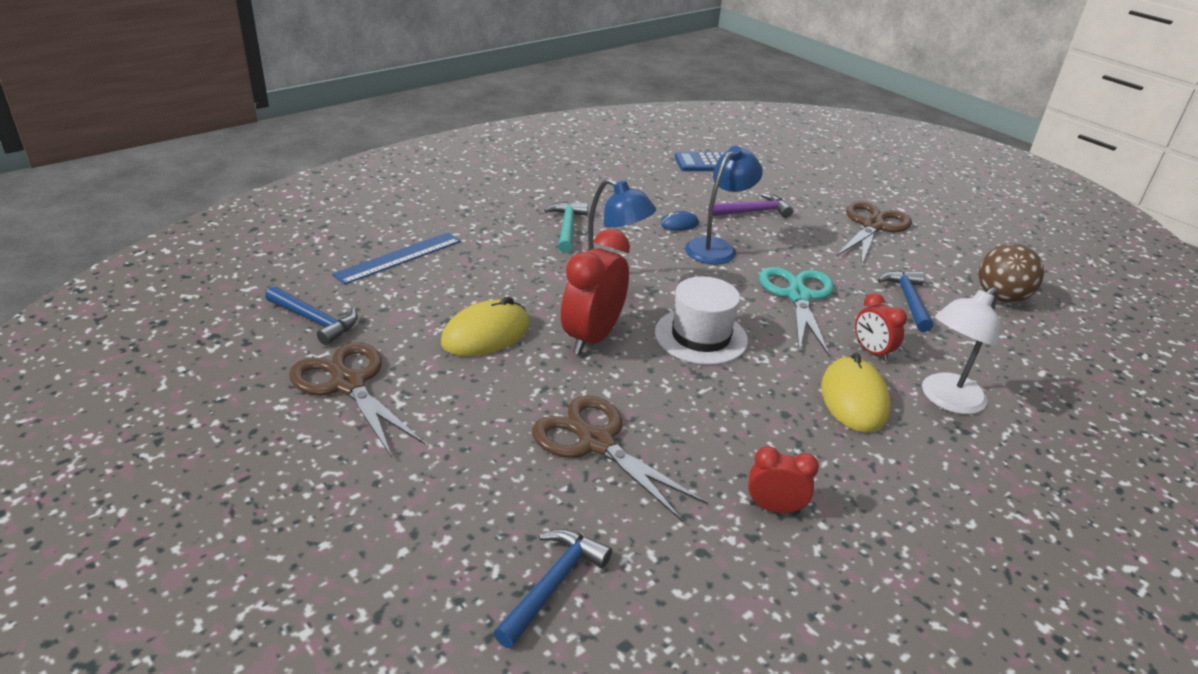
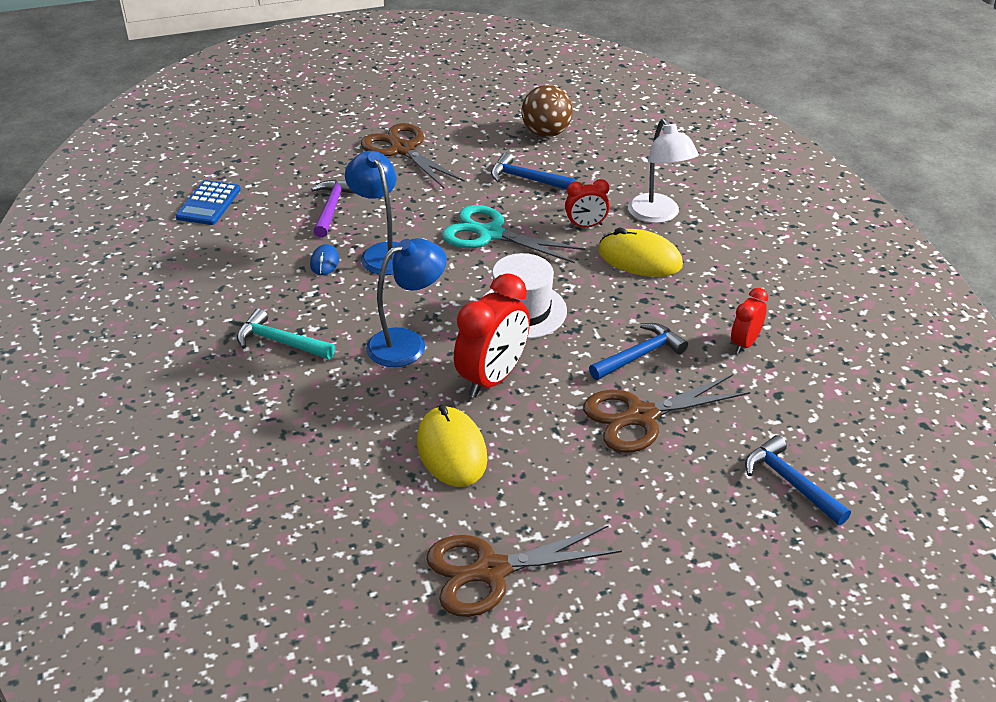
camera: 65 degrees left, 5 degrees up
blue hammer [265,286,358,345] -> blue hammer moved to [589,323,688,380]
blue ruler [332,232,461,285] -> none
red clock [561,229,630,355] -> red clock turned 105 degrees counterclockwise [454,273,530,398]

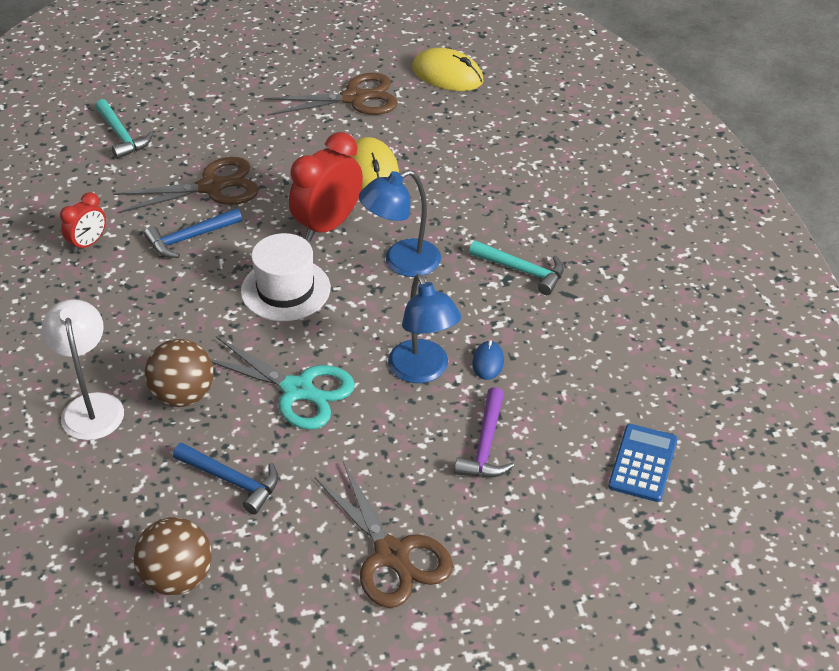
camera: 175 degrees left, 5 degrees up
red clock [565,179,610,228] -> brown ball [145,339,214,407]
yellow mouse [598,228,683,277] -> yellow mouse moved to [412,48,484,91]
blue hammer [745,435,851,525] -> turquoise hammer [95,99,153,159]

